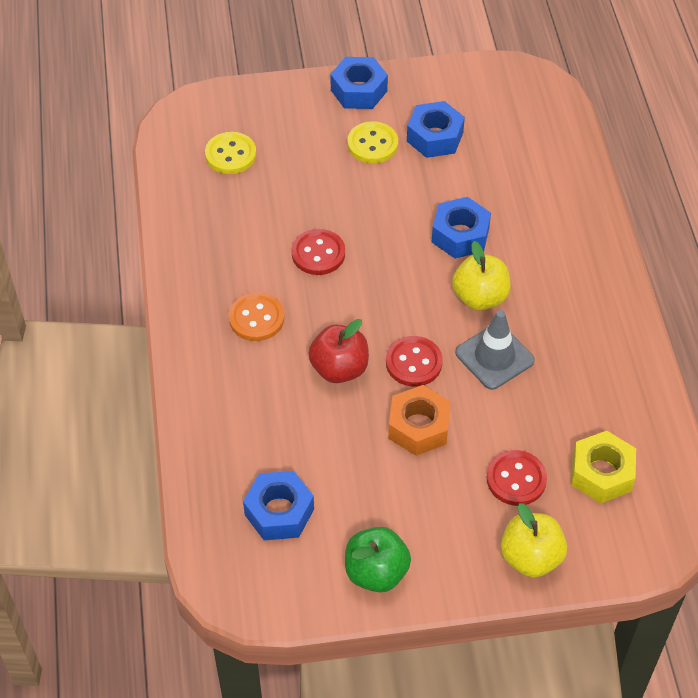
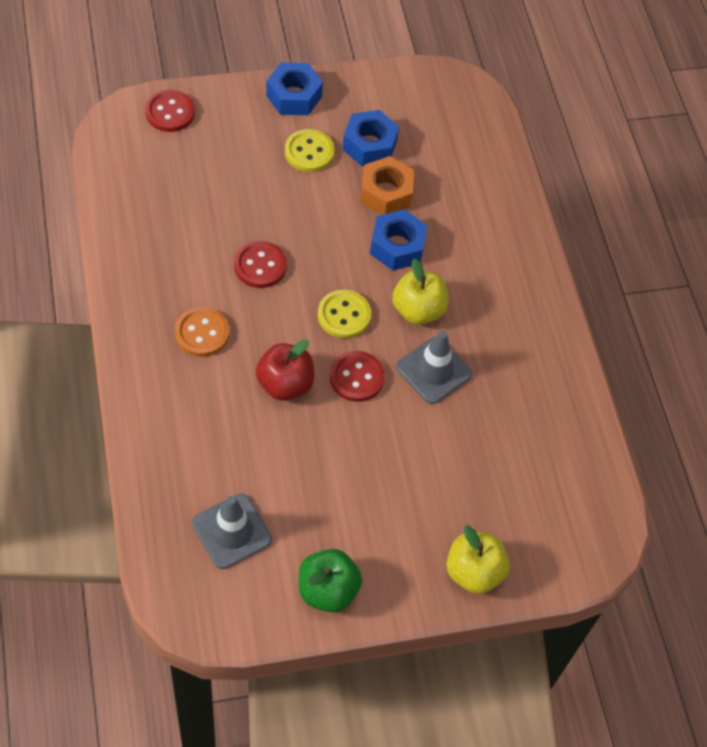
camera: 10 degrees left, 5 degrees up
yellow button [205,132,256,174] -> yellow button moved to [318,290,371,339]
blue nut [243,471,314,540] -> grey traffic cone [192,494,272,569]
orange nut [388,385,451,456] -> orange nut moved to [360,156,414,215]
red button [487,450,547,506] -> red button moved to [145,90,195,132]
yellow nut [571,431,636,503] -> none

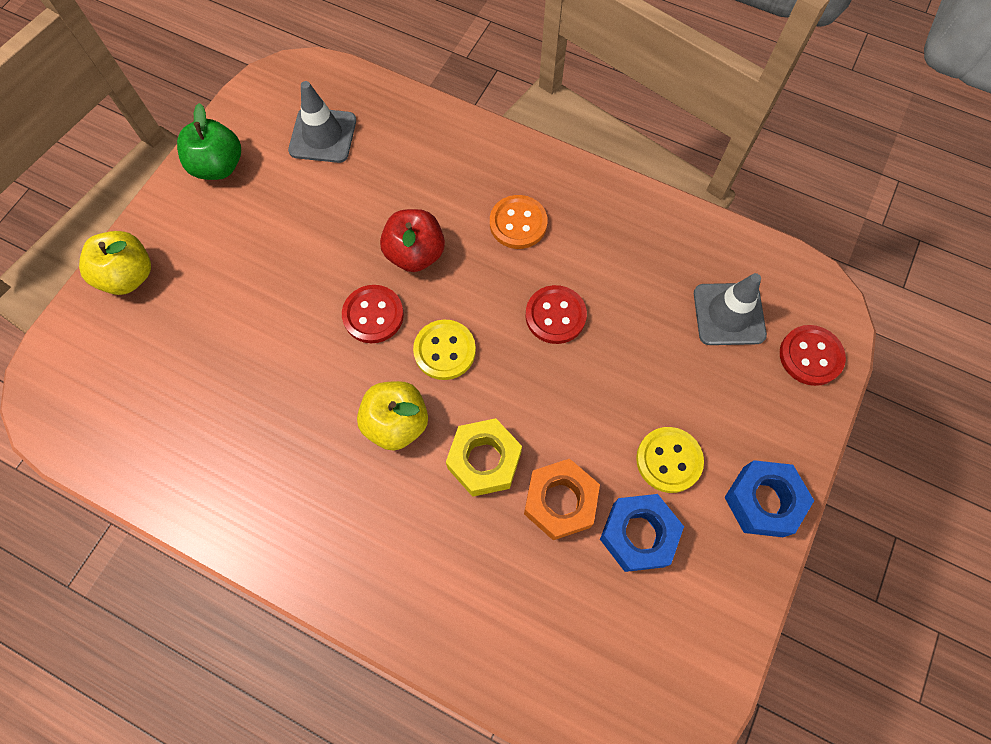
camera: 135 degrees right, 10 degrees up
blue nut [370,209,428,271] -> yellow nut [446,418,522,497]
grey traffic cone [396,331,472,404] -> grey traffic cone moved to [694,273,767,345]

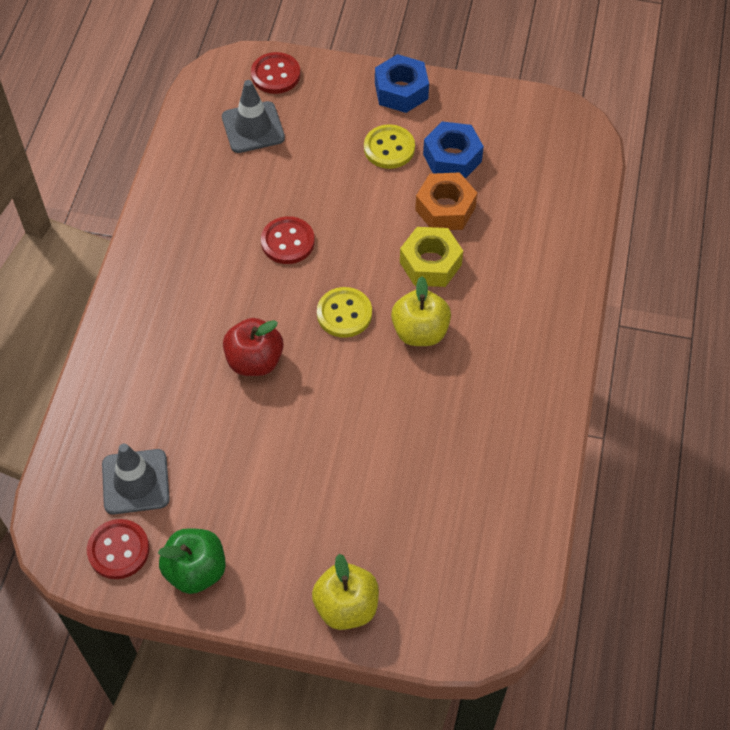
camera: 105 degrees left, 10 degrees down
red button [342,285,404,343] -> red button moved to [87,519,150,579]
orange button [490,195,548,249] -> none

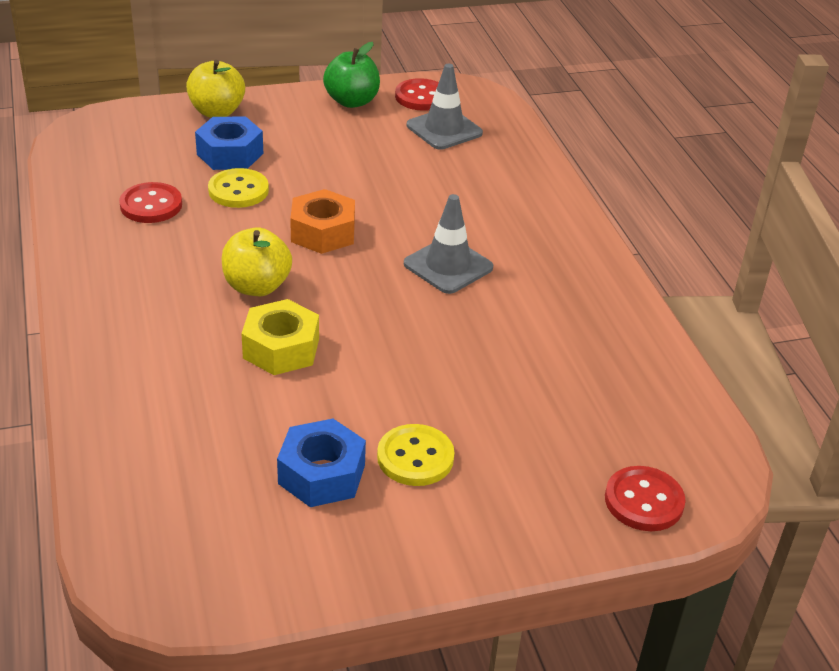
camera: 150 degrees right, 20 degrees down
grey traffic cone [222,80,285,153] -> grey traffic cone moved to [404,194,493,294]
red apple [223,318,284,376] -> none
red button [261,216,315,264] -> red button moved to [119,182,182,223]
yellow button [317,287,372,338] -> yellow button moved to [208,168,269,208]
blue nut [375,54,429,113] -> blue nut moved to [195,116,263,170]
orange nut [415,172,477,230] -> orange nut moved to [290,189,355,254]

